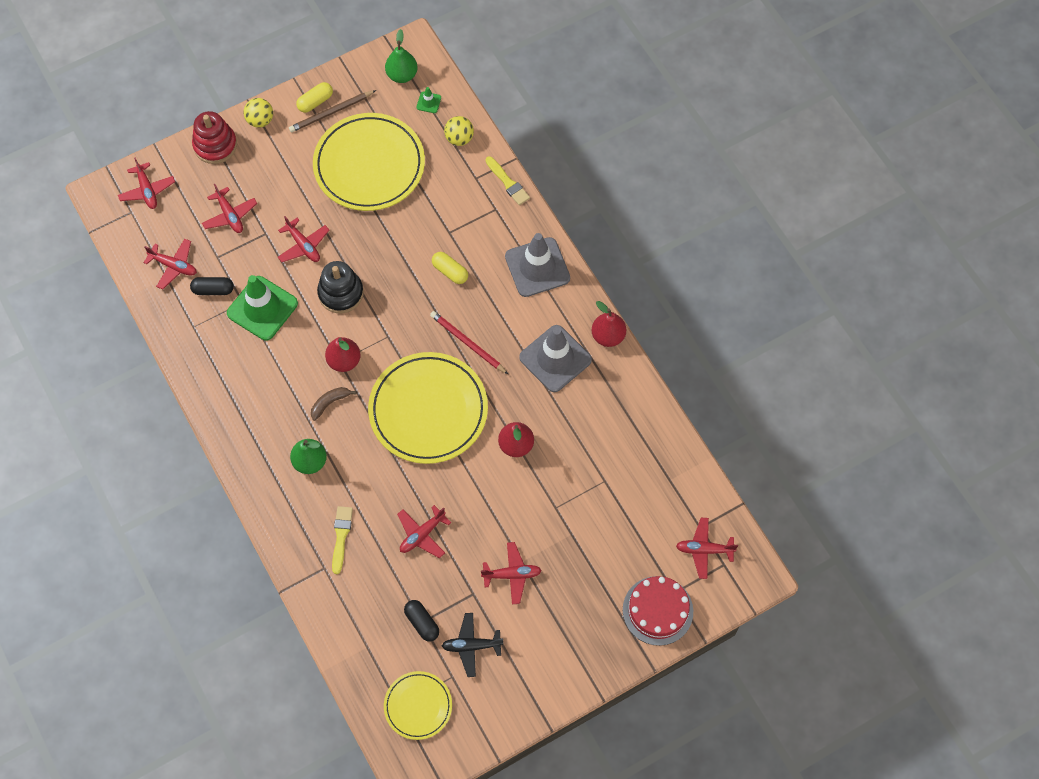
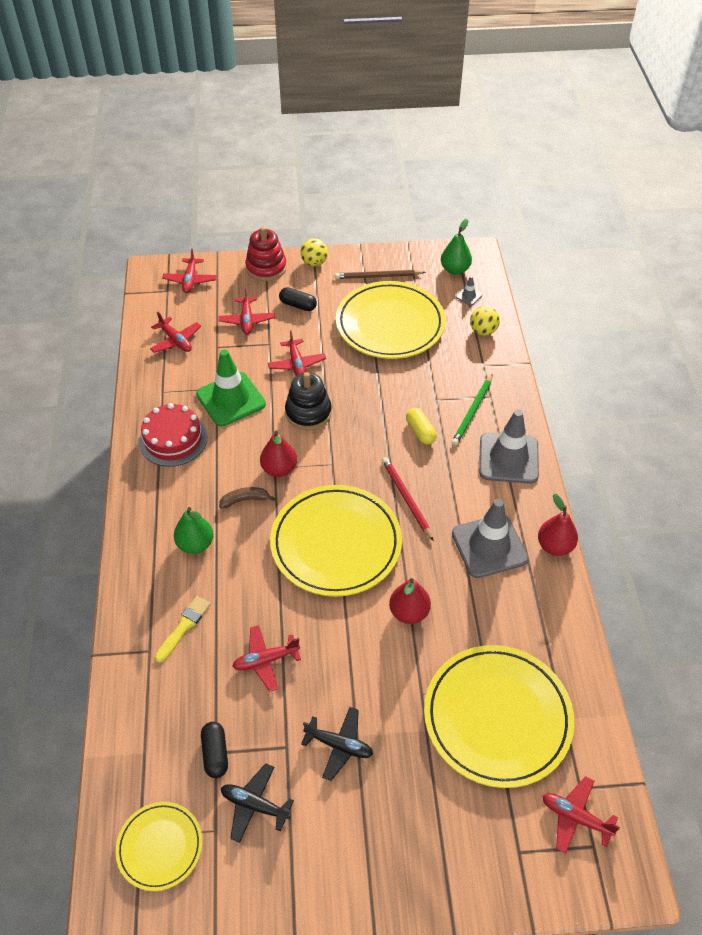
camera: 25 degrees right, 15 degrees down
black capsule [190,277,234,295] -> black capsule moved to [279,287,317,311]
yellow capsule [296,82,333,113] -> none
green traffic cone [416,87,441,113] -> grey traffic cone [456,276,482,306]
red plane [481,542,542,604] -> black plane [301,707,373,781]
yellow brush [485,156,530,205] -> none
red cake [623,576,693,646] -> red cake moved to [139,403,207,467]
none -> yellow plate [424,645,574,788]
none -> green pencil [452,374,493,446]

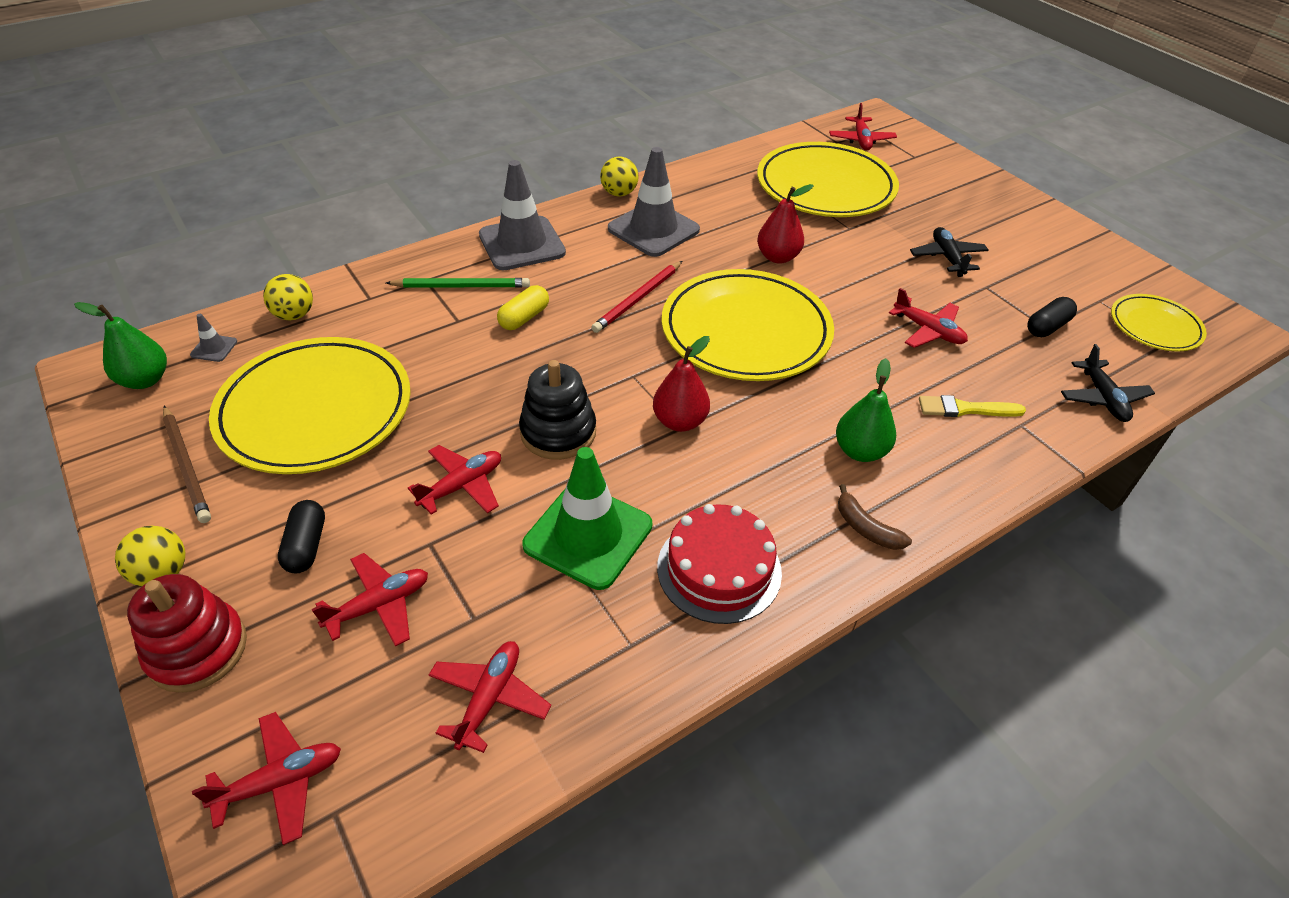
camera: 120 degrees left, 5 degrees down
brown banana [219,487,275,509] -> brown banana moved to [838,484,912,550]
black plane [221,763,294,843] -> black plane moved to [1061,344,1155,422]
red pear [538,494,578,556] -> yellow ball [600,157,639,197]

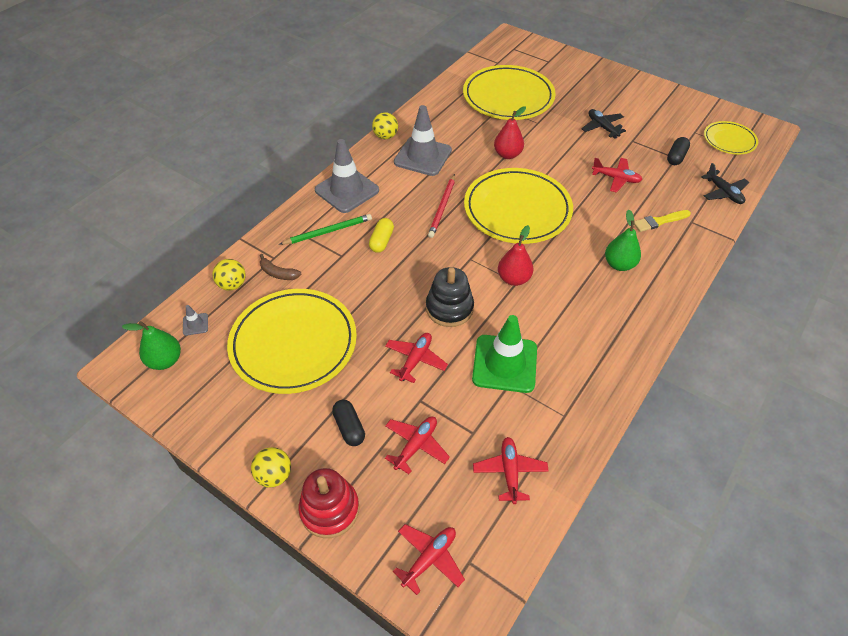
camera: 20 degrees left, 5 degrees up
brown pencil [163,406,211,523] -> none
red cake [657,504,782,624] -> none
red plane [829,103,897,150] -> none
brown banana [838,484,912,550] -> brown banana moved to [260,254,302,280]

